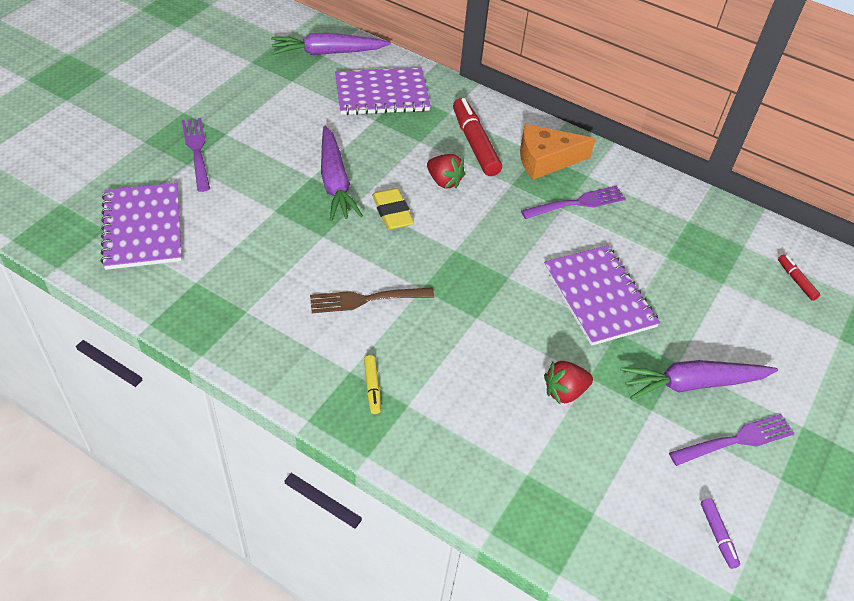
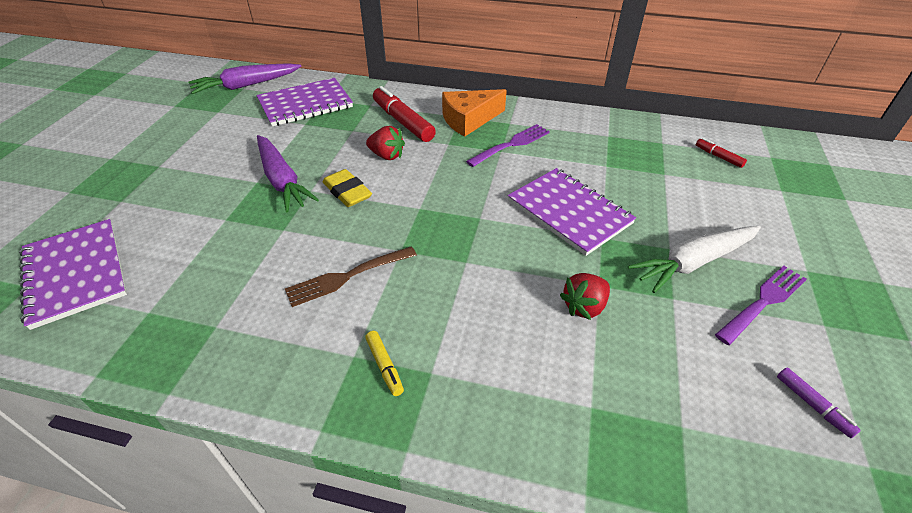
camera: 15 degrees left, 5 degrees down
purple fork [182,118,210,192] -> none
purple carrot [621,360,778,400] -> white carrot [628,226,761,293]

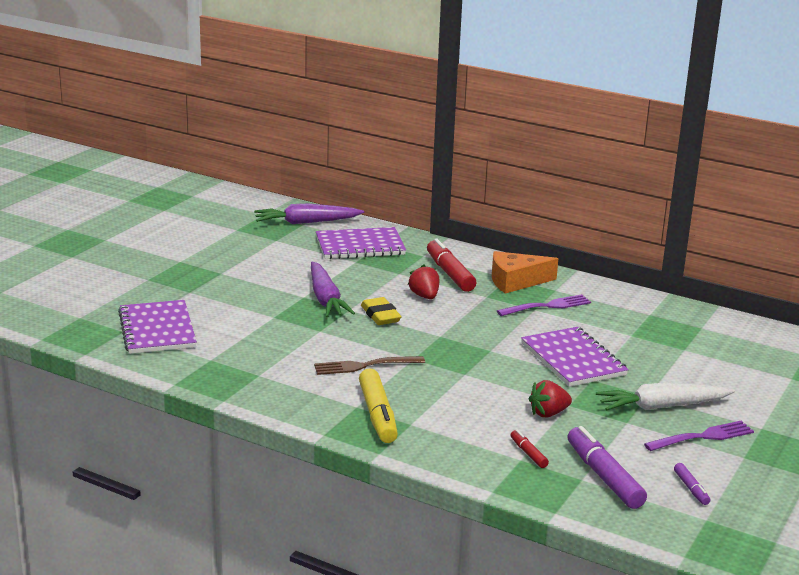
camera: 15 degrees right, 20 degrees down
yellow marker [365,331,404,396] -> yellow marker [359,369,398,443], size x2.03
red strawberry [366,126,405,160] -> red strawberry turned 150 degrees counterclockwise [408,264,439,299]
red marker [696,138,747,168] -> red marker moved to [511,430,549,468]
none -> purple marker [567,426,647,509]

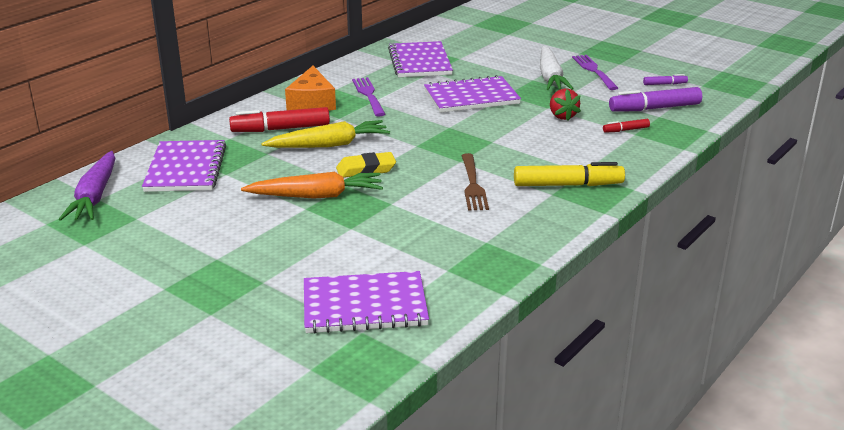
camera: 80 degrees left, 5 degrees up
purple carrot [311,261,355,317] -> orange carrot [241,172,383,198]
red strawberry [408,264,439,299] -> yellow carrot [261,120,390,148]
none -> purple notebook [388,41,453,77]

